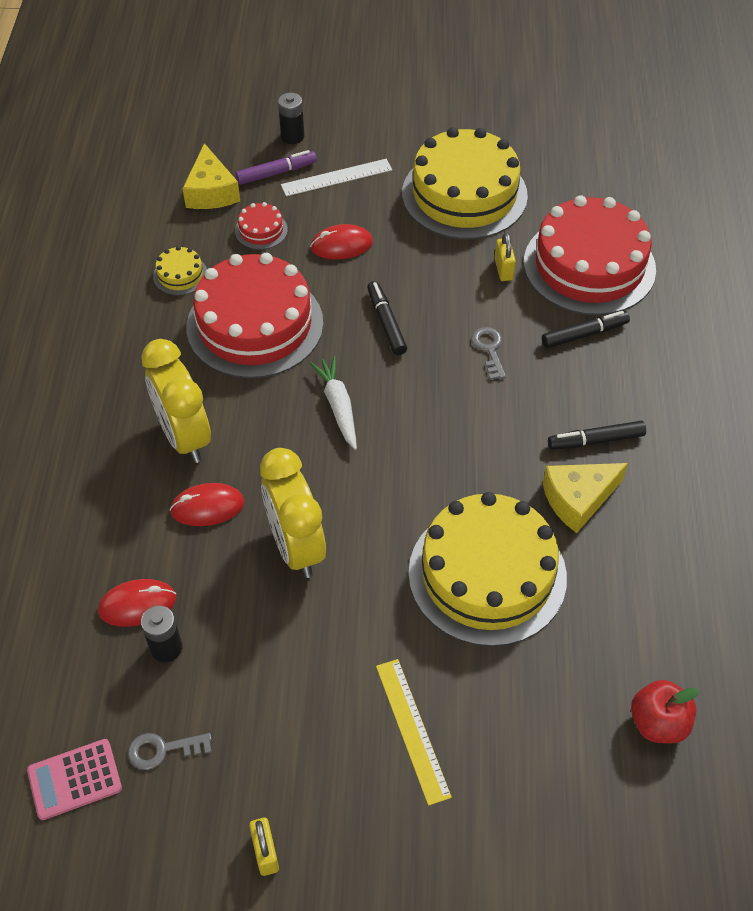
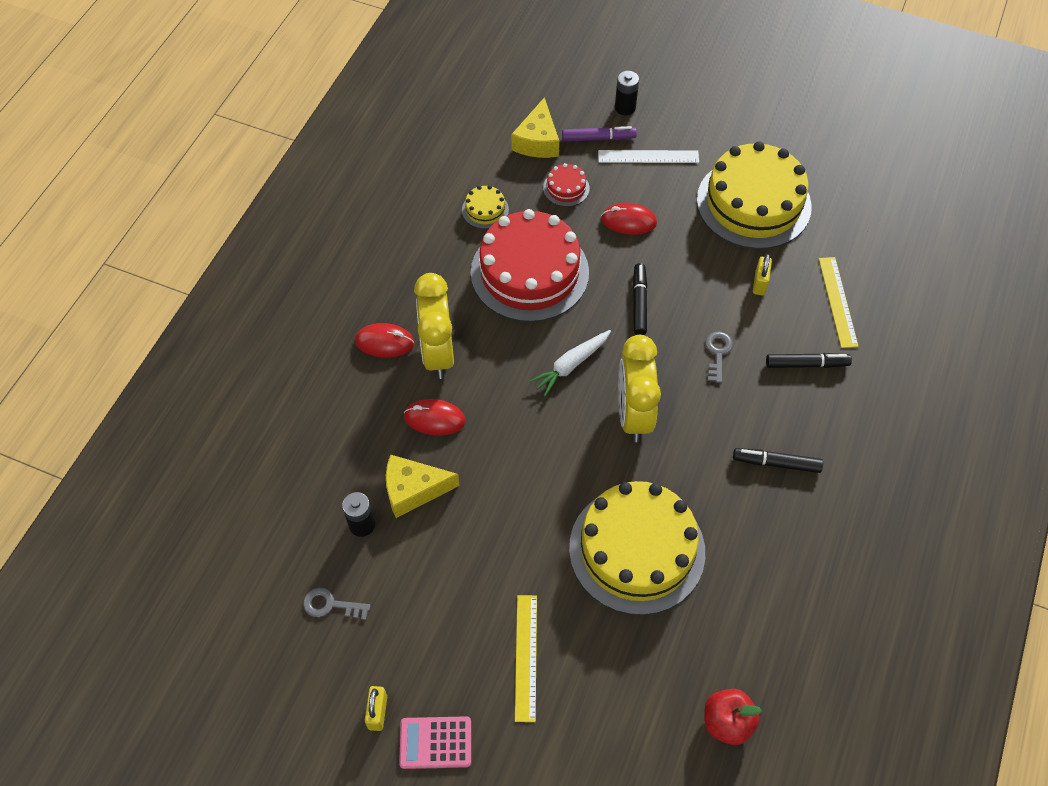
camera: 20 degrees right, 5 degrees up
pink calculator [27,739,122,820] -> pink calculator moved to [399,716,471,769]
red mouse [98,579,176,627] -> red mouse moved to [355,323,415,358]
yellow clock [260,448,326,578] -> yellow clock moved to [618,335,661,442]
white carrot [310,356,357,450] -> white carrot turned 135 degrees counterclockwise [529,330,611,396]
red cake [524,195,656,315] -> yellow ruler [819,257,859,348]
yellow cheese [543,463,628,533] -> yellow cheese moved to [386,455,460,518]

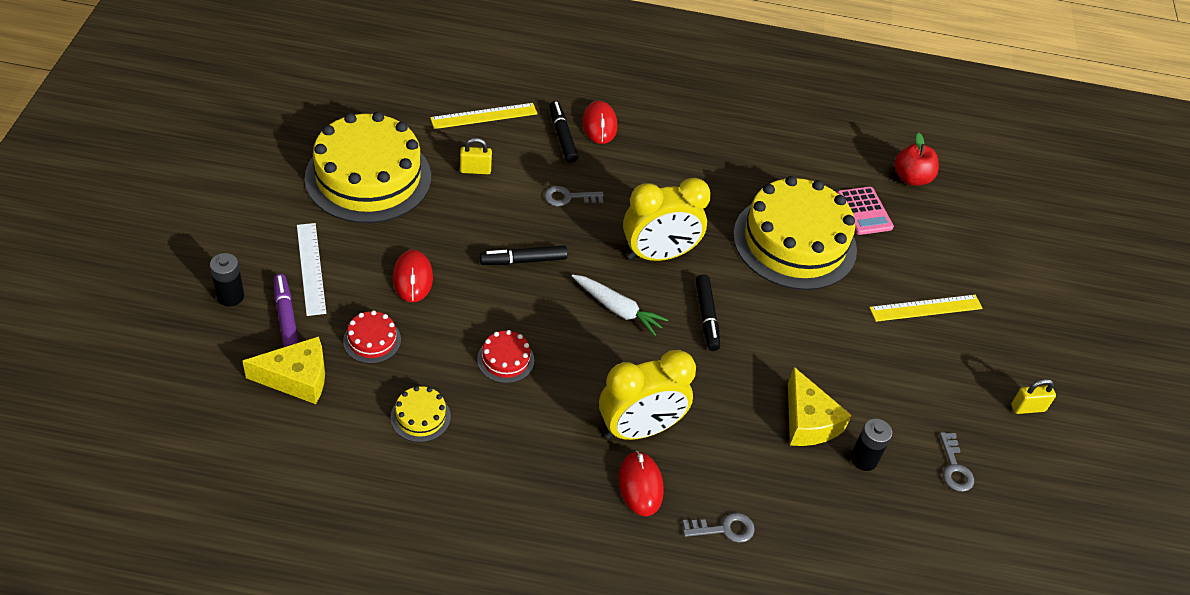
camera: 110 degrees left, 10 degrees down
pink calculator [399,716,471,769] -> pink calculator moved to [837,187,894,235]
red mouse [404,399,466,436] -> red mouse moved to [582,101,617,144]
red cake [471,209,589,322] -> red cake [477,330,534,383], size x0.41
black marker [733,448,823,473] -> black marker moved to [696,274,720,351]
none -> grey key [683,513,755,543]

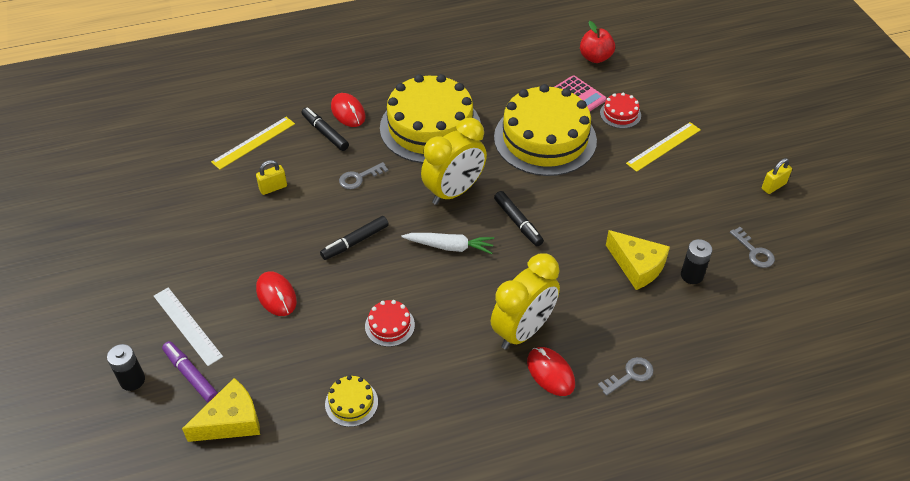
camera: 20 degrees left, 0 degrees up
yellow cake [305,112,431,223] -> yellow cake moved to [380,74,481,163]
red cake [343,310,401,364] -> red cake moved to [600,92,641,128]

